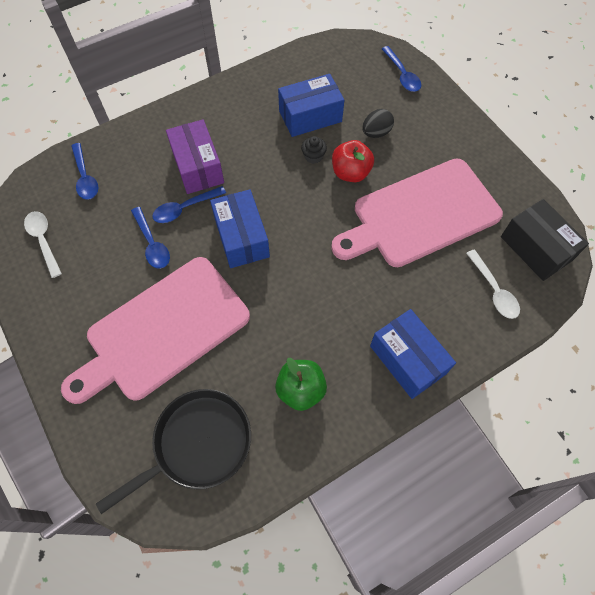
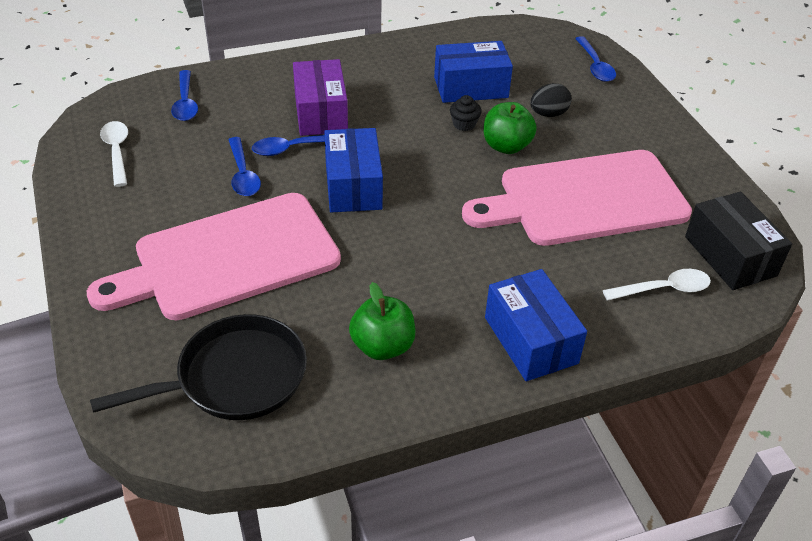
camera: 10 degrees right, 20 degrees down
red apple [332,140,374,182] -> green apple [483,102,537,154]
white spoon [466,249,520,319] -> white spoon turned 90 degrees counterclockwise [603,269,711,301]

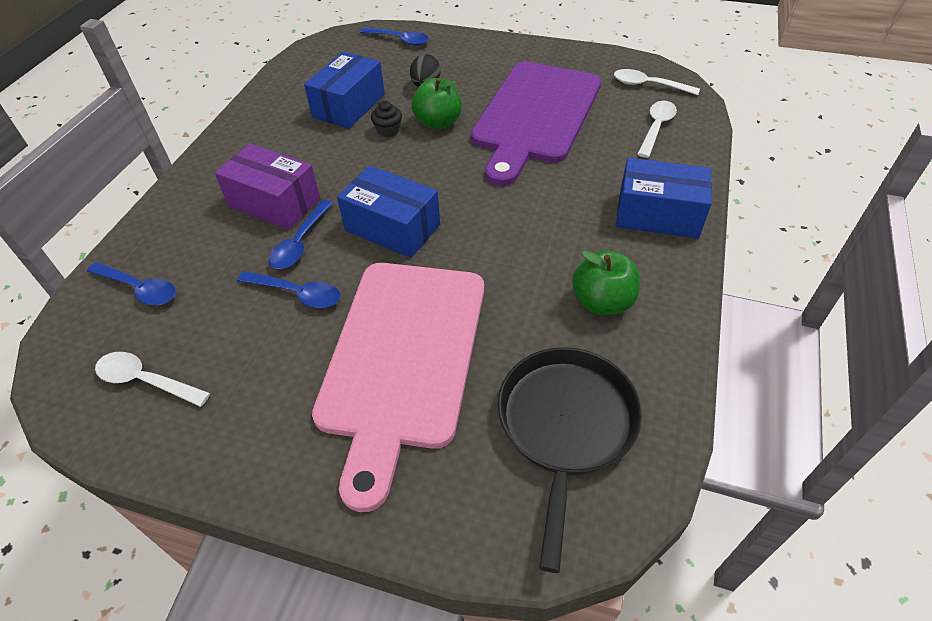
camera: 50 degrees left, 5 degrees up
pink cutting board [462,150,692,246] -> purple cutting board [471,62,601,186]
black box [685,192,792,290] -> white spoon [614,69,700,95]

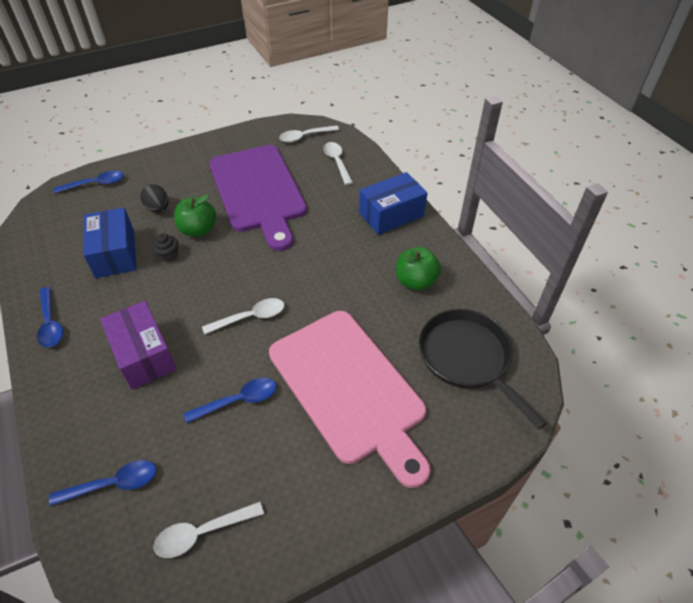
camera: 45 degrees left, 0 degrees up
purple box [215,144,320,230] -> purple box turned 75 degrees clockwise [100,301,177,389]
blue spoon [269,200,333,269] -> blue spoon moved to [37,287,63,348]
blue box [337,166,440,258] -> white spoon [202,298,284,335]

